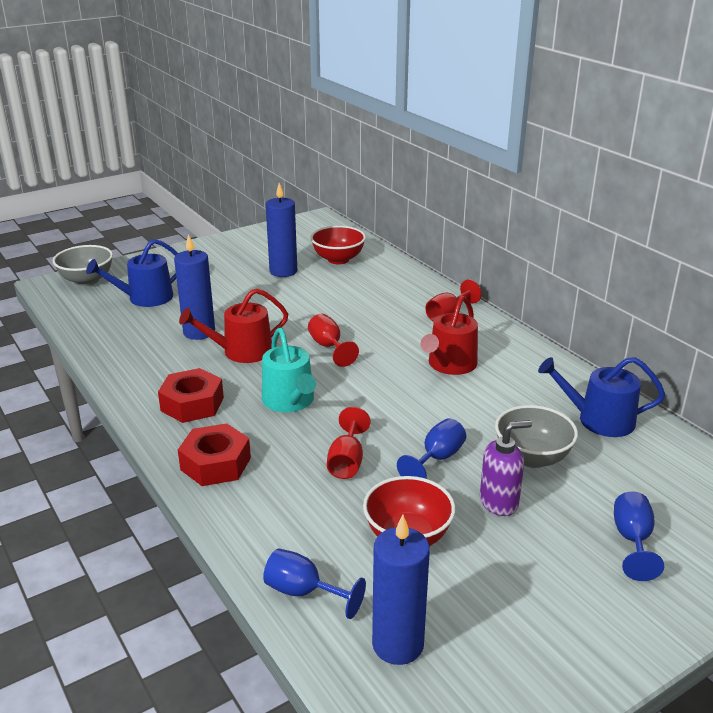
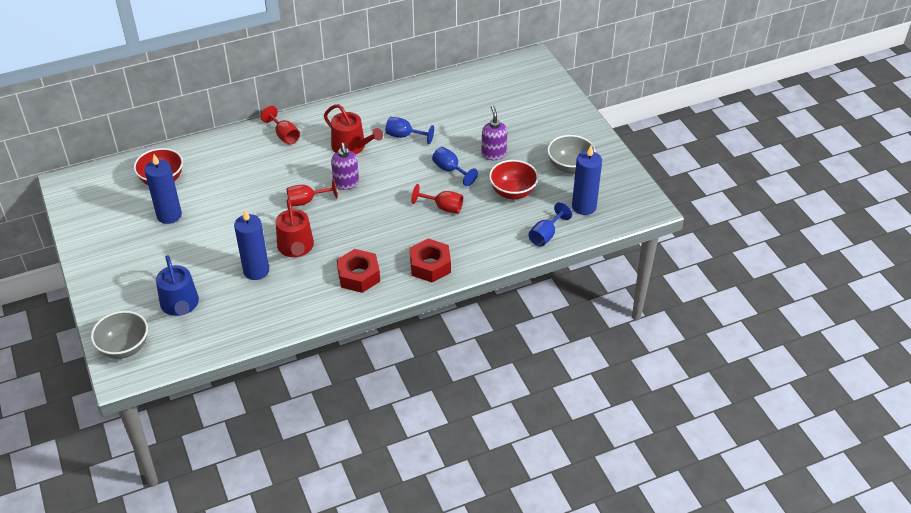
camera: 80 degrees left, 15 degrees up
turquoise watering can [262,328,316,412] -> none
grey bowl [495,405,578,468] -> grey bowl moved to [547,135,596,173]
blue watering can [538,357,665,437] -> none
blue goblet [614,491,664,581] -> blue goblet moved to [386,117,434,144]
none -> purple soap dispenser [331,143,359,190]

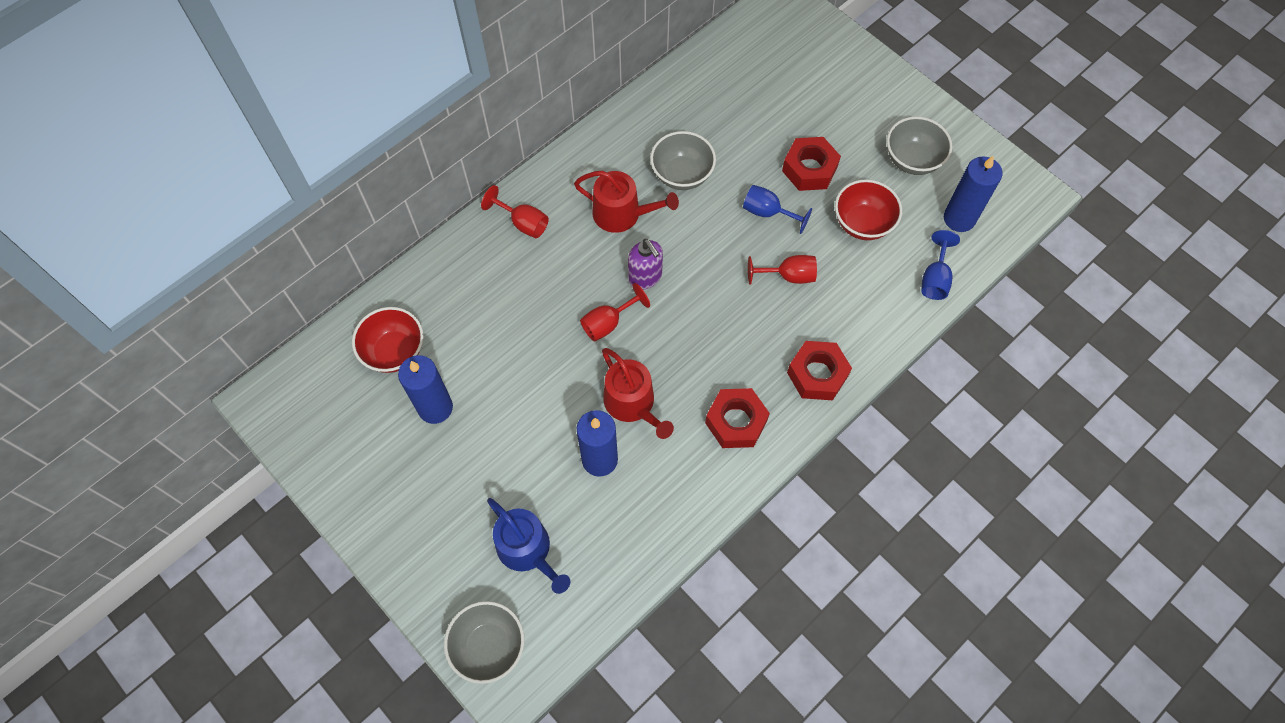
camera: 20 degrees left, 20 degrees up
blue goblet [386,117,434,144] -> grey bowl [650,131,716,190]
purple soap dispenser [481,105,507,160] -> red nut [782,137,841,191]

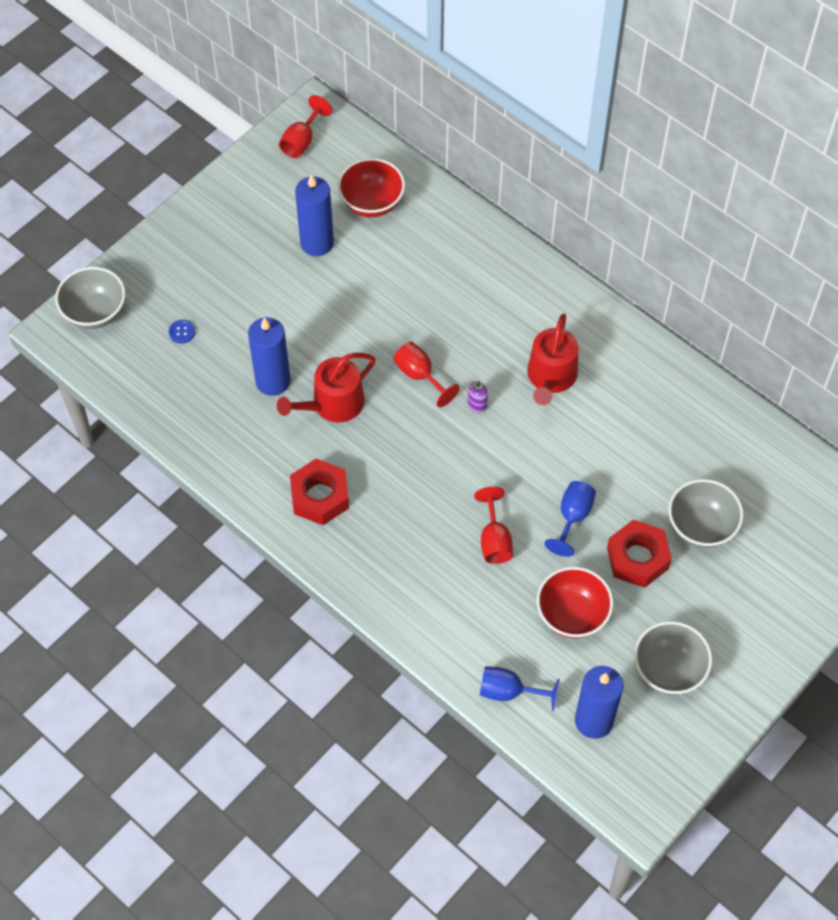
camera: 85 degrees right, 5 degrees down
red goblet [481,185,549,238] -> red goblet moved to [279,95,332,158]
blue watering can [487,498,571,594] -> blue button [169,320,195,344]
purple soap dispenser [628,239,663,289] -> purple soap dispenser [468,381,488,413], size x0.58
grey bowl [650,131,716,190] -> grey bowl moved to [669,479,744,548]
red nut [787,341,852,400] -> none

